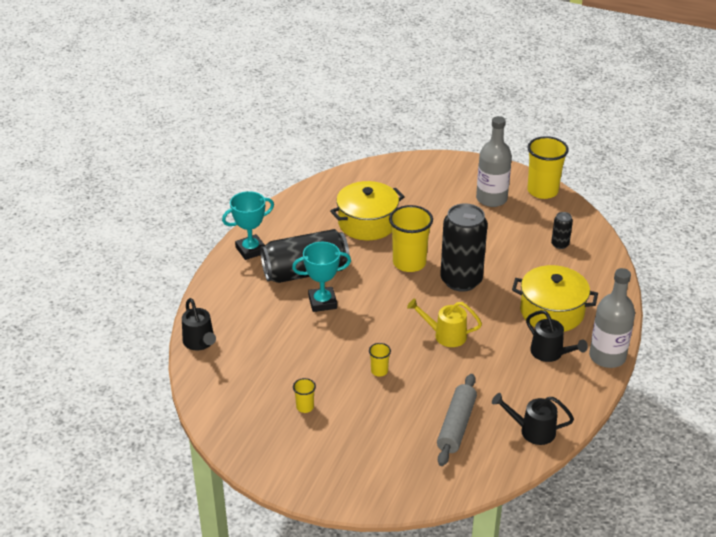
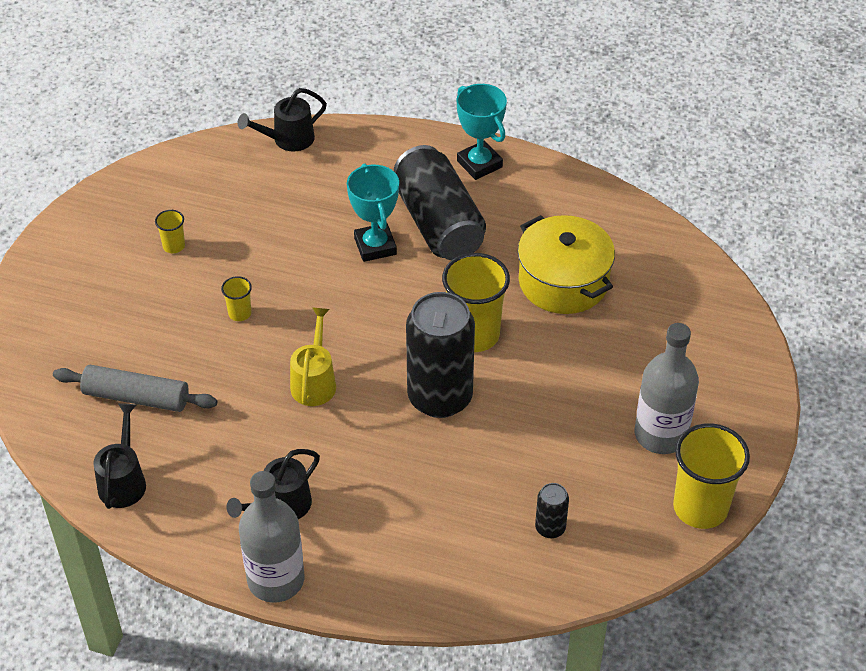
camera: 85 degrees right, 10 degrees up
yellow pot [512,265,598,332] -> none

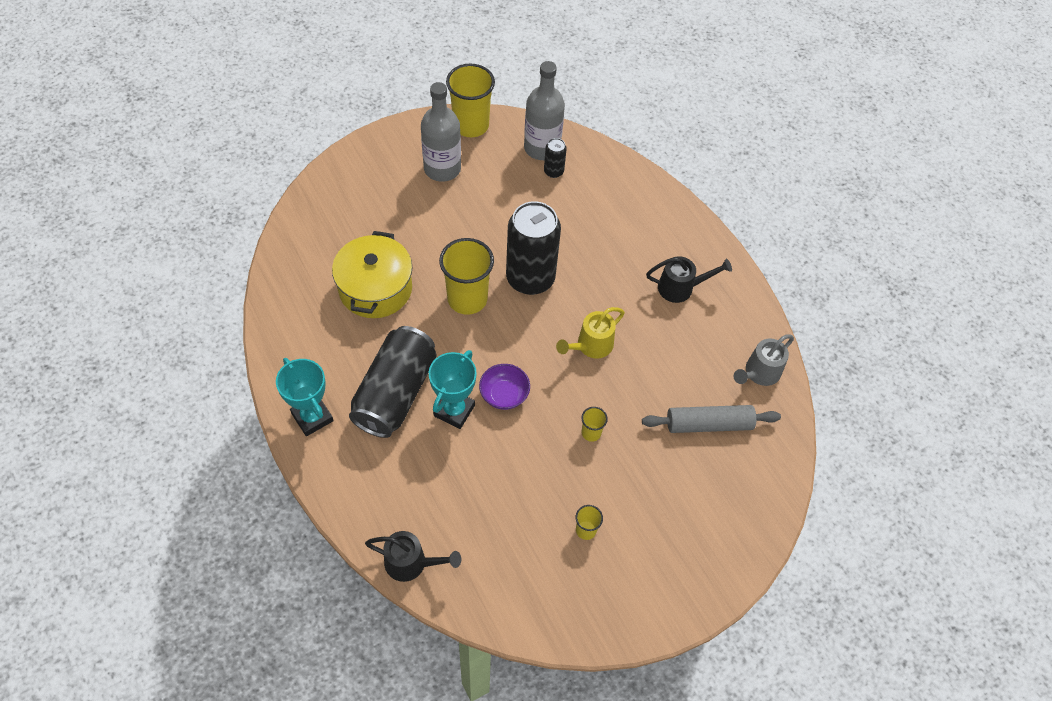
camera: 140 degrees left, 10 degrees up
grey rolling pin [53,365,217,412] -> grey rolling pin turned 60 degrees counterclockwise [642,405,781,433]
black watering can [93,403,146,509] -> grey watering can [734,334,794,386]
grey bottle [239,471,304,603] -> grey bottle moved to [524,61,565,160]
turquoise trophy [456,84,507,180] -> turquoise trophy turned 45 degrees counterclockwise [276,358,333,436]
none -> purple bowl [479,364,530,410]

